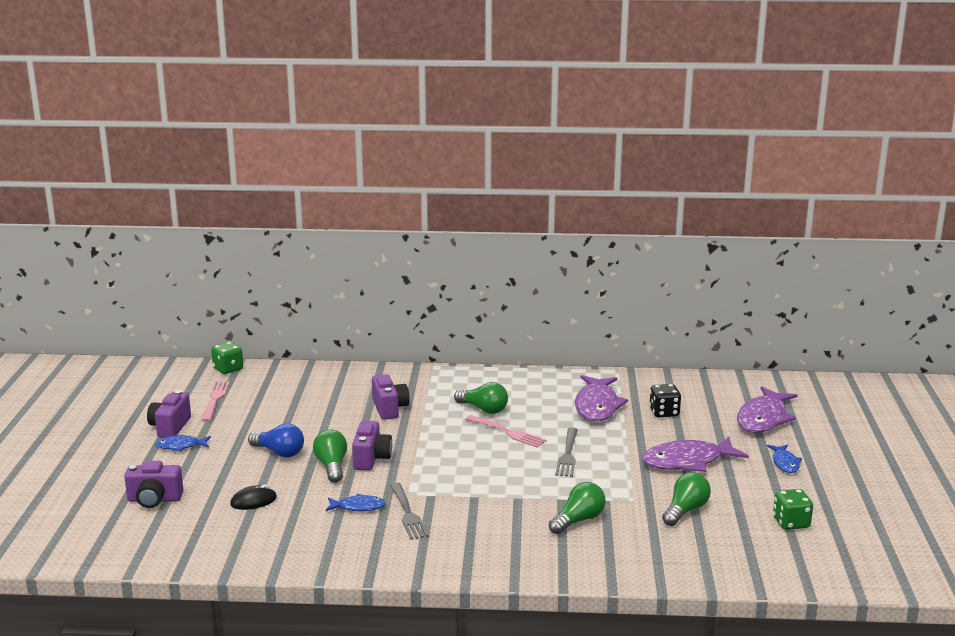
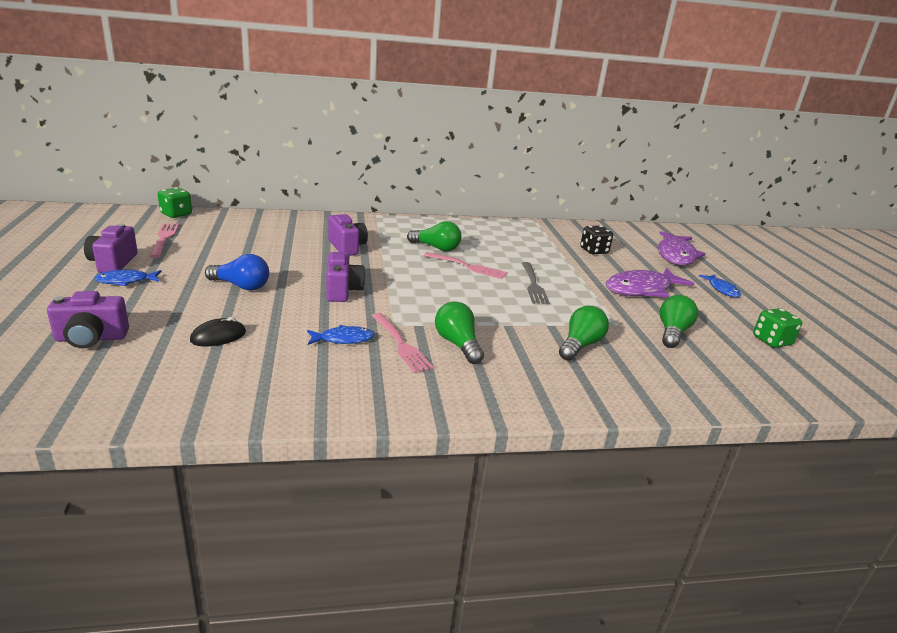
camera: 15 degrees left, 5 degrees up
green light bulb [313,429,347,483] -> green light bulb moved to [435,301,484,364]
grey fork [390,482,429,540] -> pink fork [372,313,434,373]
purple fish [575,375,628,422] -> none

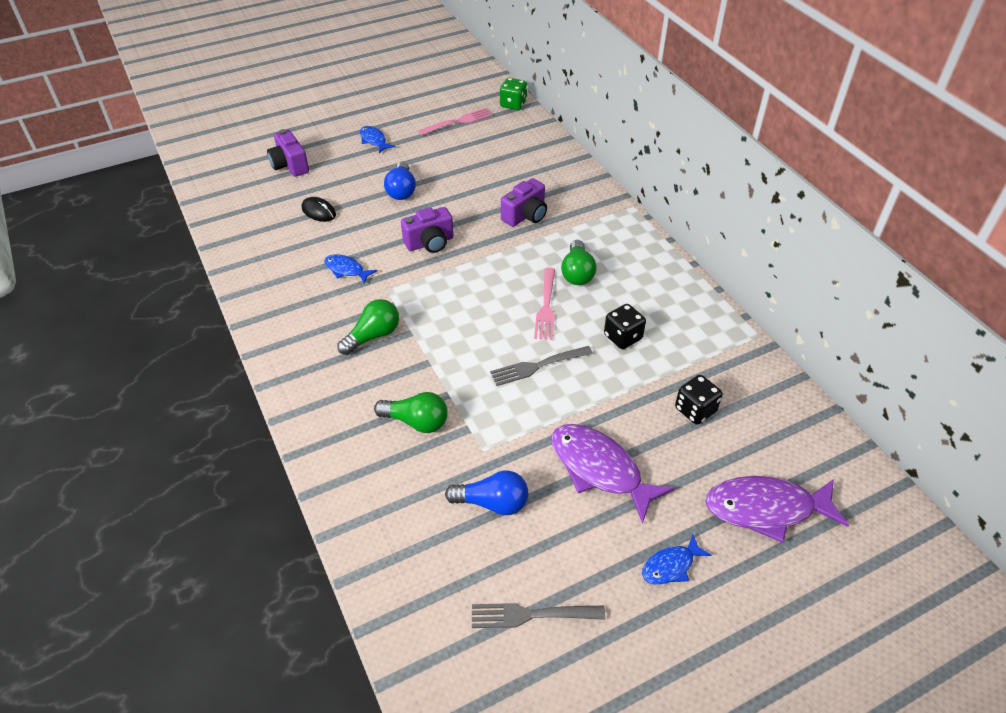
camera: 75 degrees right, 20 degrees up
purple camera [84,223,138,273] -> none
blue fish [307,325,374,345] -> blue fish turned 150 degrees clockwise [324,254,377,284]
pink fork [372,313,434,373] -> none
green light bulb [660,295,698,348] -> blue light bulb [445,471,528,515]
green dice [753,308,802,348] -> grey fork [472,603,605,628]
none -> black dice [604,304,646,349]

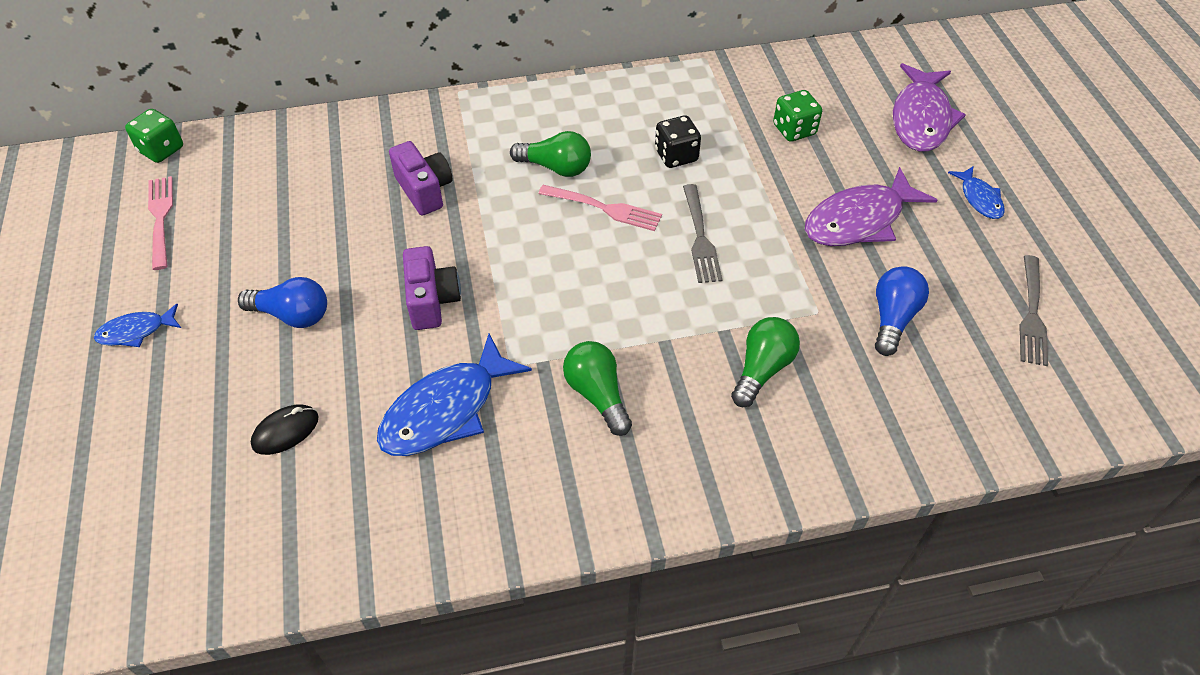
camera: 75 degrees left, 5 degrees up
purple camera [267,129,309,177] -> none
blue fish [324,254,377,284] -> blue fish [377,334,532,456], size x1.91
black dice [675,375,723,425] -> green dice [773,90,822,142]

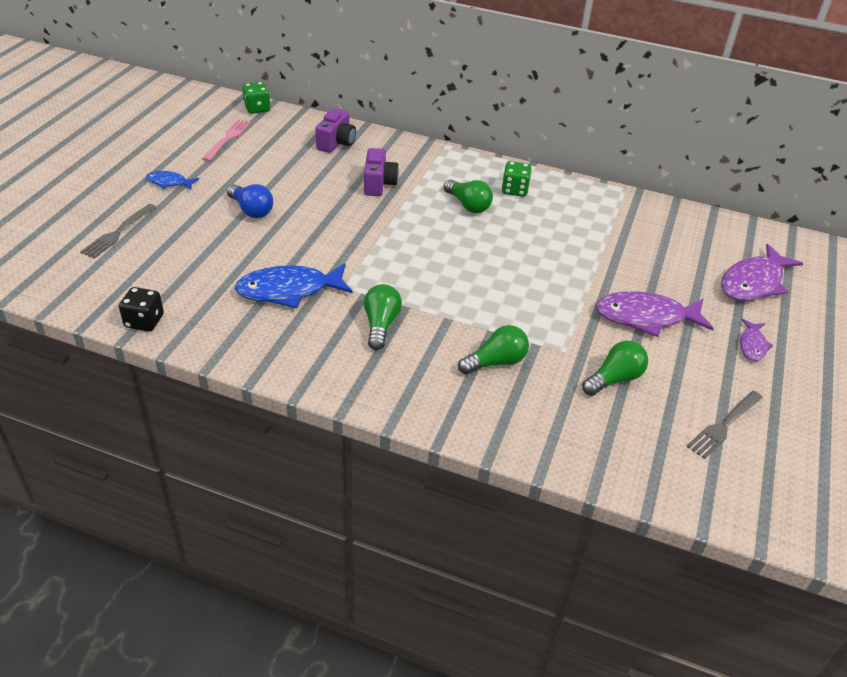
camera: 30 degrees right, 10 degrees down
black mouse [251,405,319,455] -> none
purple camera [403,246,461,330] -> purple camera moved to [315,108,356,153]
pink fork [538,185,662,231] -> none
black dice [655,115,701,168] -> black dice moved to [119,287,164,332]
grey fork [683,184,722,283] -> grey fork moved to [80,204,156,258]
green dice [773,90,822,142] -> green dice moved to [502,161,532,197]
blue light bulb [875,266,929,356] -> green light bulb [582,341,648,396]
blue fish [948,166,1005,219] -> purple fish [740,318,773,361]

